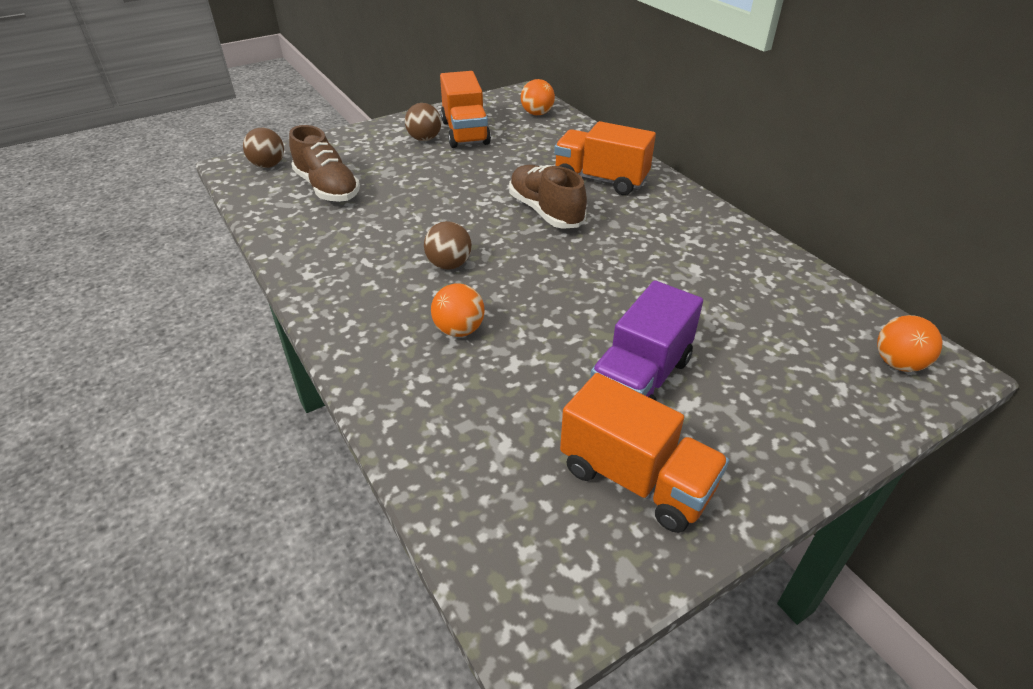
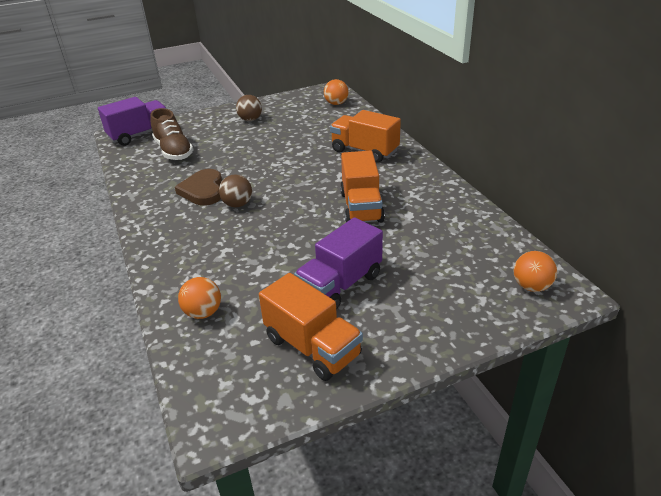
camera: 10 degrees right, 5 degrees down
brown ball [243,128,284,168] -> purple truck [98,97,167,146]
orange ball [431,283,484,337] -> orange ball moved to [178,277,221,319]
orange truck [440,71,491,148] -> orange truck moved to [340,150,385,223]
brown shoe [509,165,587,229] -> none
none -> brown heart [175,169,222,206]

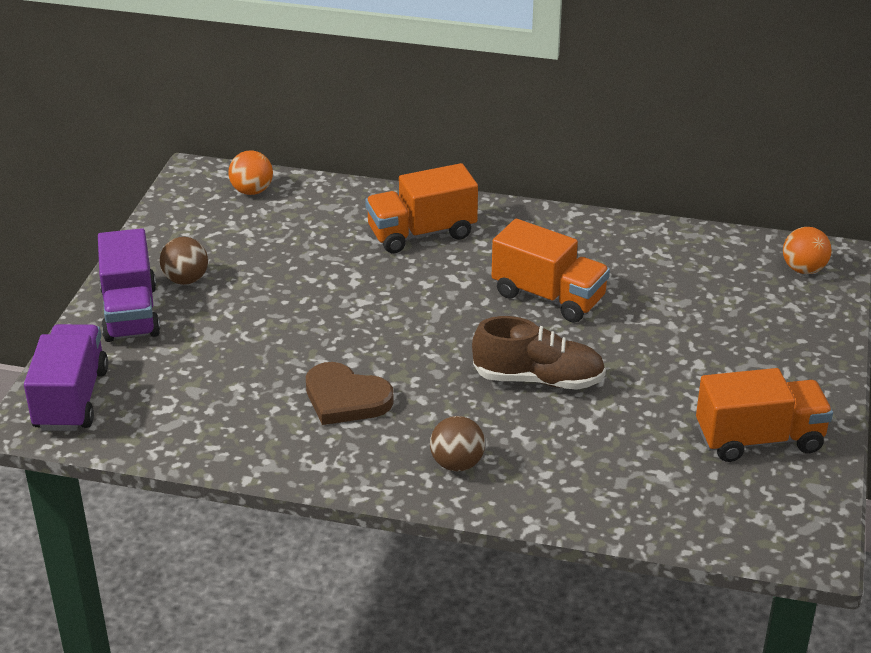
camera: 55 degrees left, 0 degrees up
brown shoe [151,108,194,160] -> brown shoe moved to [472,316,606,390]
orange ball [178,277,221,319] -> none
brown ball [219,174,252,207] -> brown ball moved to [430,416,485,472]
purple truck [294,217,383,309] -> purple truck moved to [98,228,160,342]

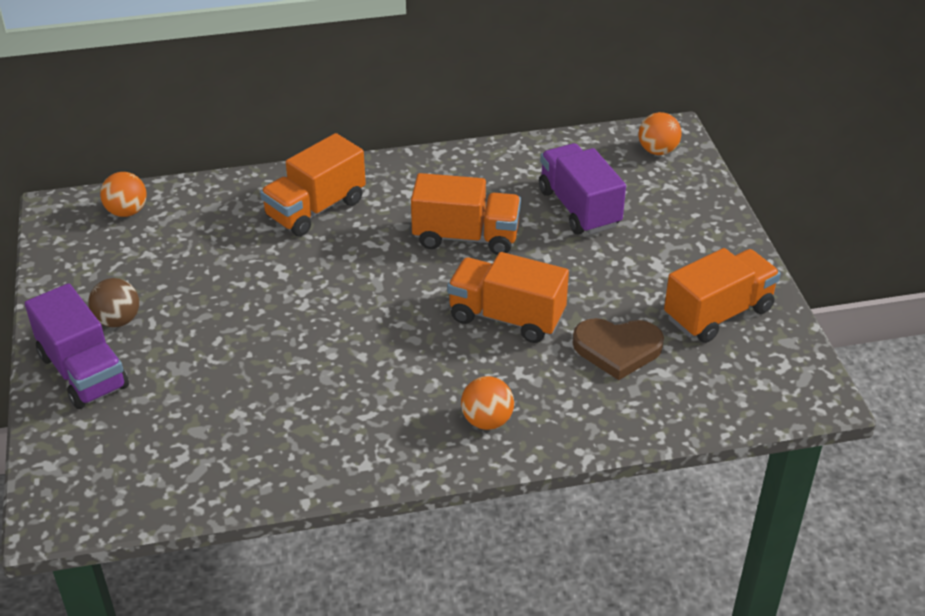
camera: 25 degrees left, 5 degrees up
purple truck [24,324,108,431] -> purple truck moved to [539,143,626,235]
brown heart [306,362,394,425] -> brown heart moved to [573,318,664,380]
brown ball [430,416,485,472] -> orange ball [461,376,514,430]
brown shoe [472,316,606,390] -> orange truck [447,252,569,343]

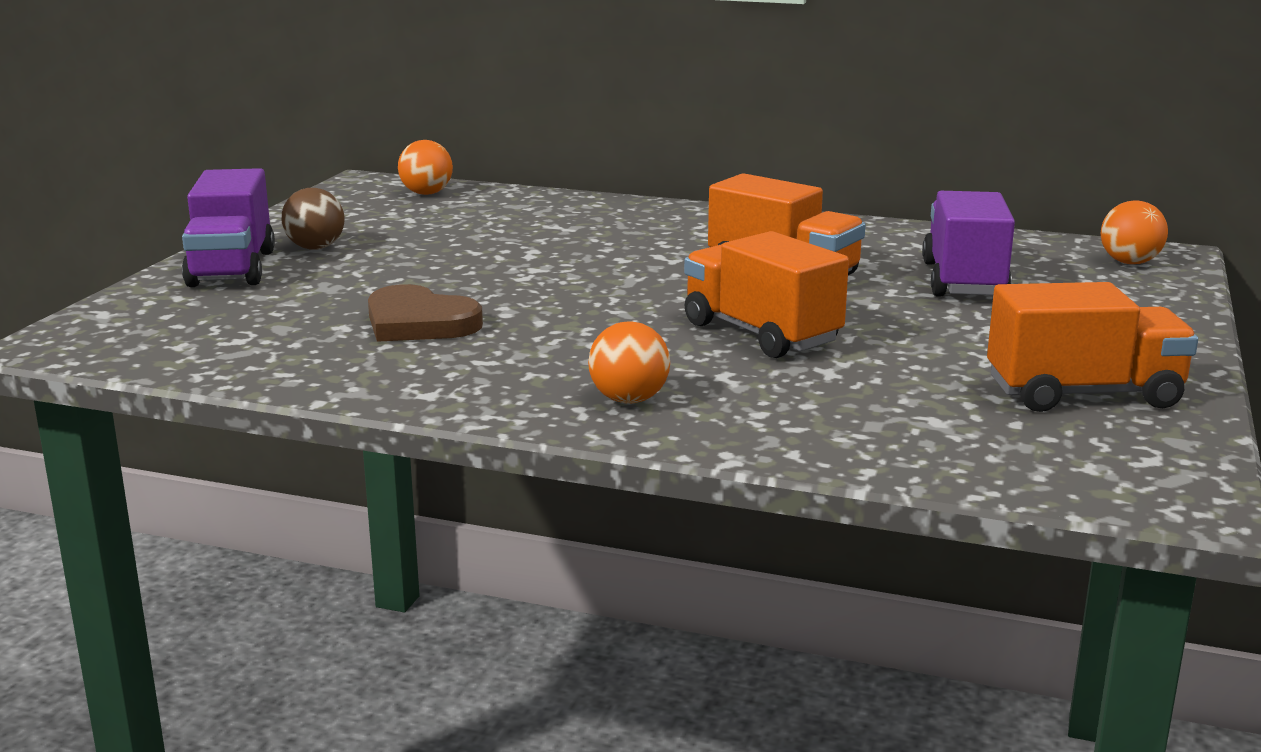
camera: 30 degrees right, 20 degrees down
orange truck [260,133,366,236] -> none
brown heart [573,318,664,380] -> brown heart moved to [368,284,483,342]

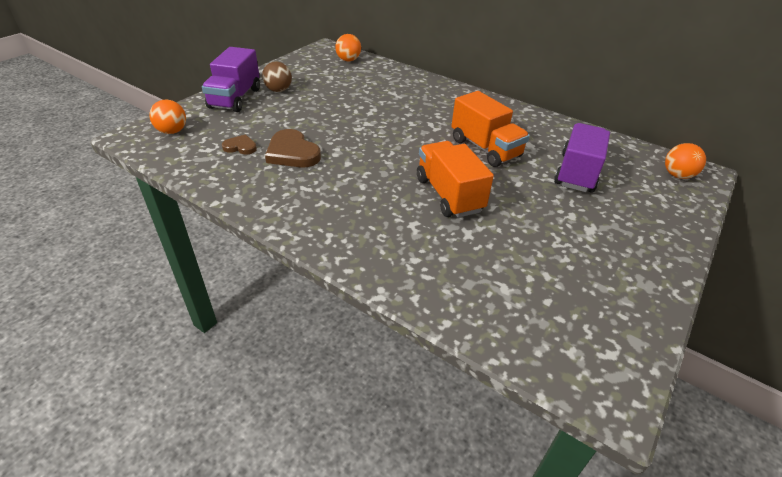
camera: 15 degrees right, 20 degrees up
orange ball [588,322,670,404] -> orange ball moved to [149,100,186,134]
orange truck [987,282,1198,412] -> none
none -> brown heart [222,135,257,154]

